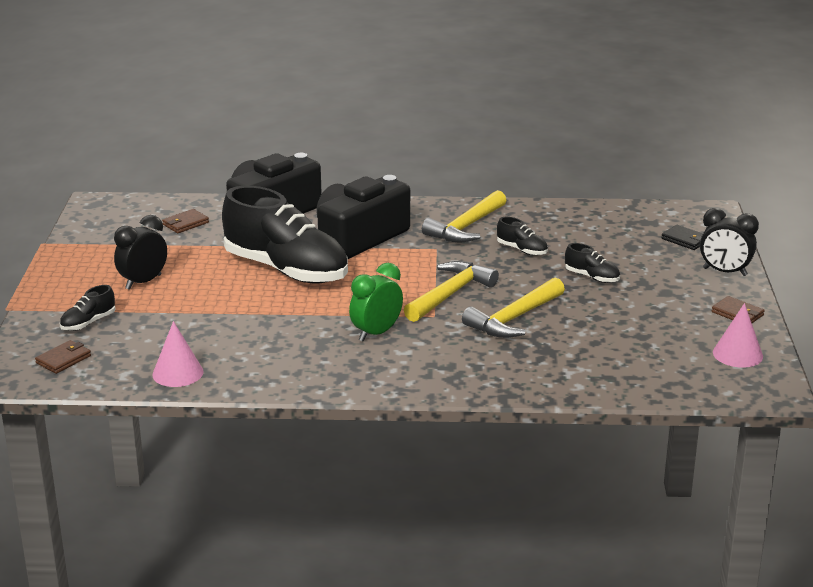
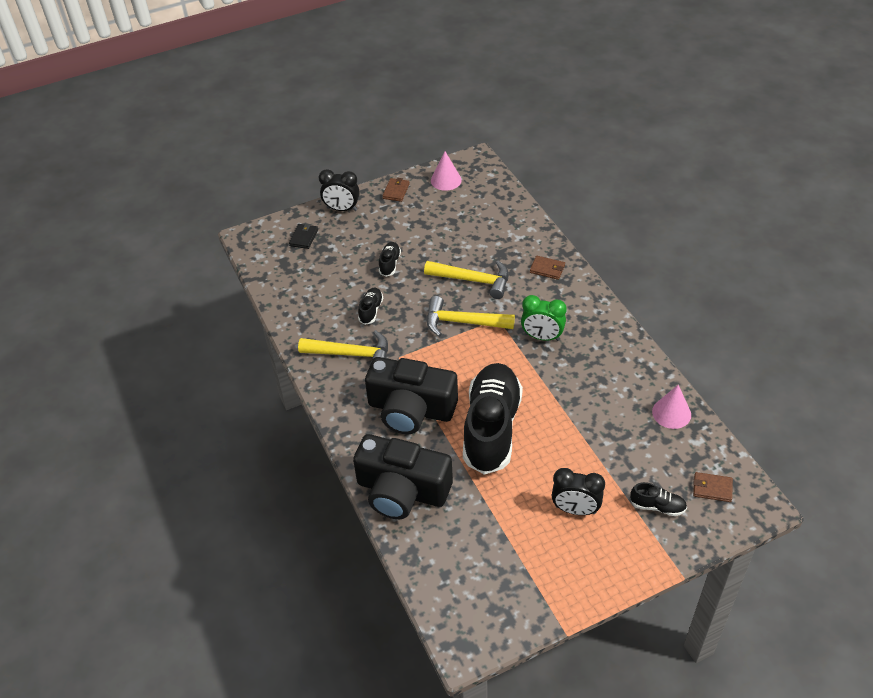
camera: 115 degrees left, 20 degrees up
brown wallet [162,209,209,233] -> brown wallet moved to [530,256,565,280]
black clock [700,208,759,276] -> black clock turned 105 degrees clockwise [319,169,360,211]

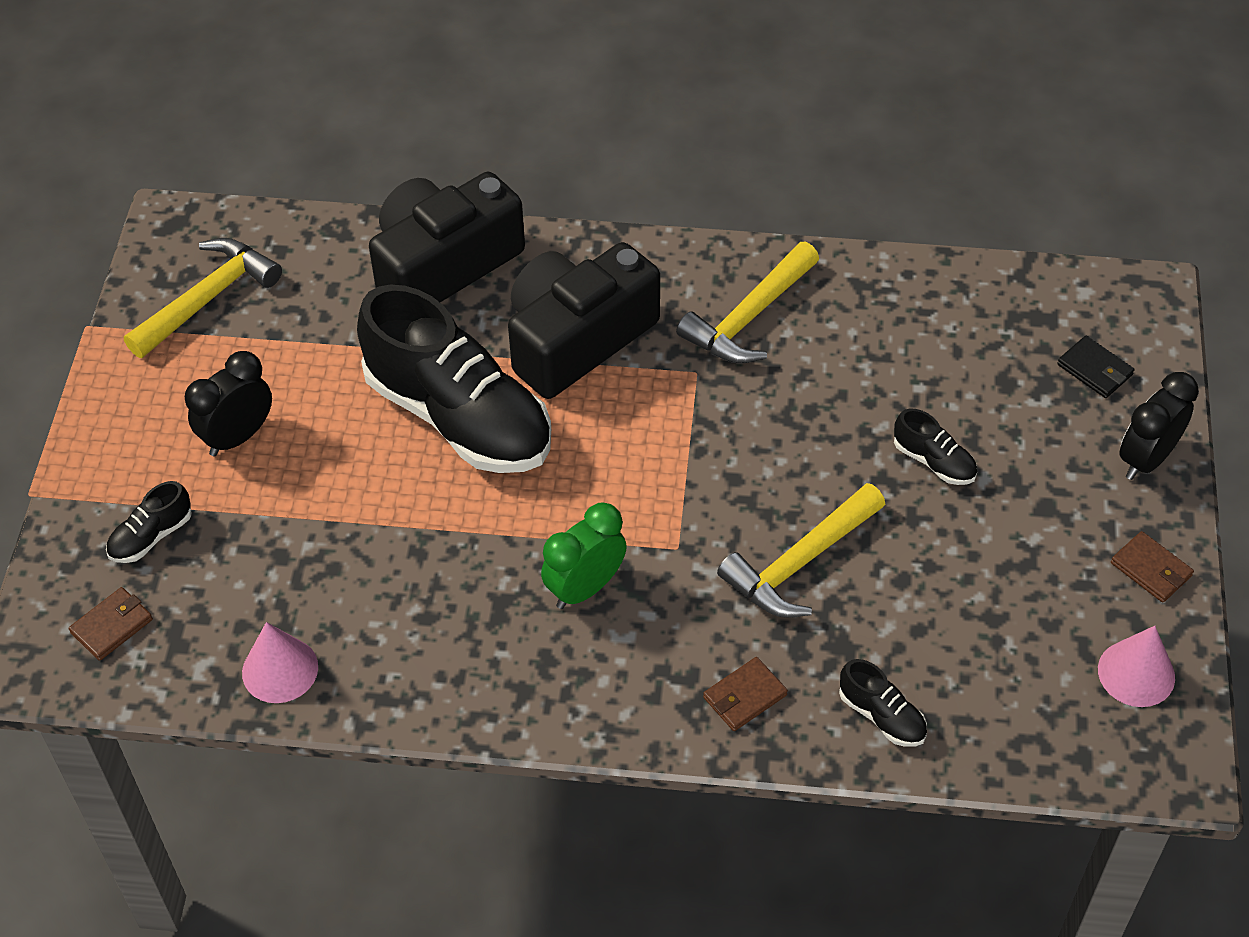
camera: 120 degrees right, 5 degrees up
black shoe [358,288,383,325] -> black shoe moved to [839,659,927,747]
yellow hammer [427,296,515,337] -> yellow hammer moved to [124,238,282,358]

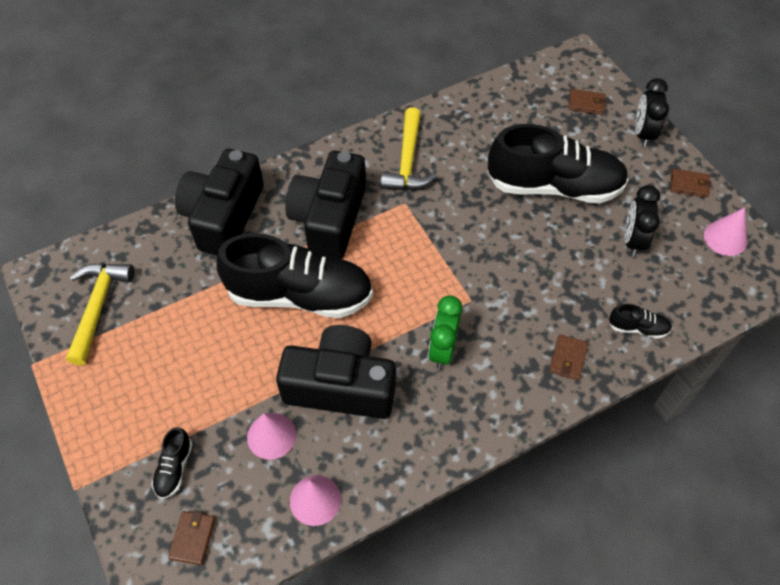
camera: 35 degrees left, 5 degrees up
black clock [185,351,272,456] -> black clock moved to [625,185,660,257]
yellow hammer [717,483,885,618] -> none
black shoe [894,408,977,485] -> black shoe [487,124,629,204], size x2.48
black wallet [1057,336,1134,398] -> brown wallet [568,89,606,115]
none -> pink cone [247,413,296,460]
none -> black camera [276,325,396,419]

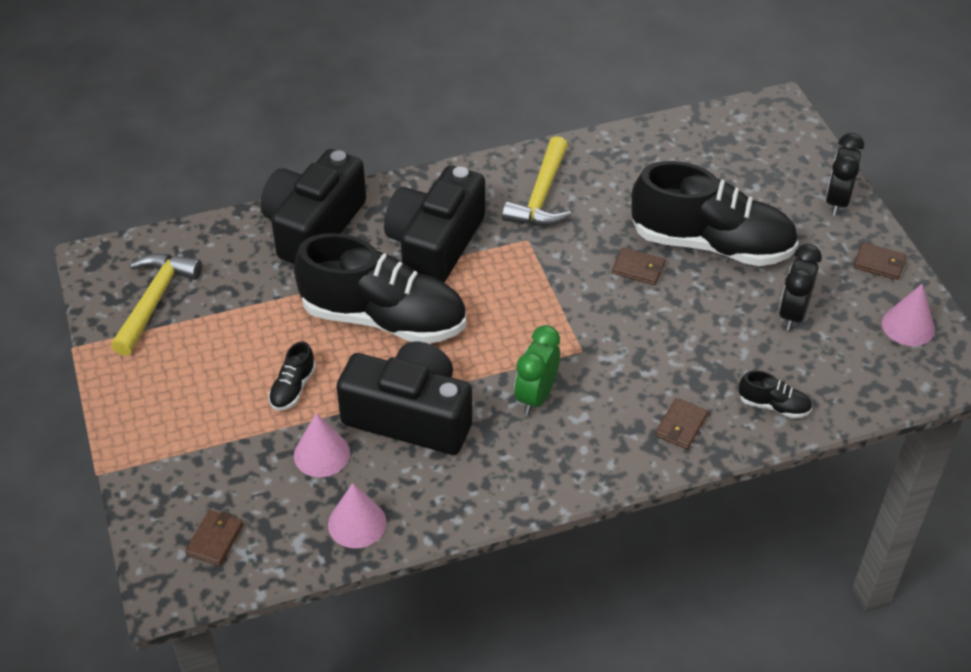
camera: 10 degrees right, 10 degrees down
black shoe [152,427,193,499] -> black shoe moved to [268,341,316,411]
brown wallet [568,89,606,115] -> brown wallet moved to [612,247,665,285]

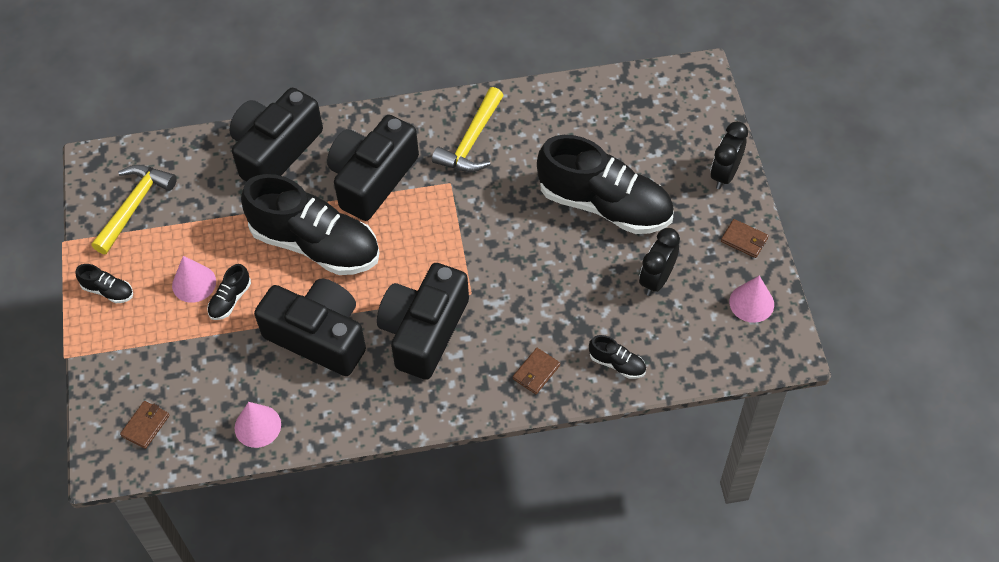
camera: 10 degrees right, 10 degrees up
pink cone [294,413,350,477] -> pink cone moved to [172,256,216,303]
green clock [514,325,560,415] -> black camera [377,263,469,380]
brown wallet [612,247,665,285] -> none
none -> black shoe [75,264,133,303]

